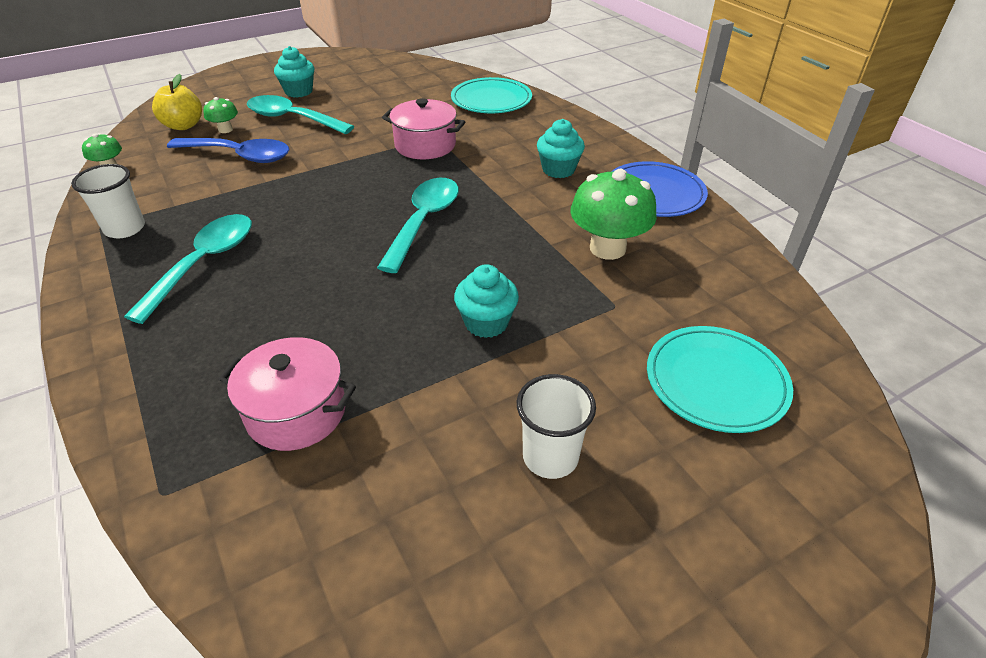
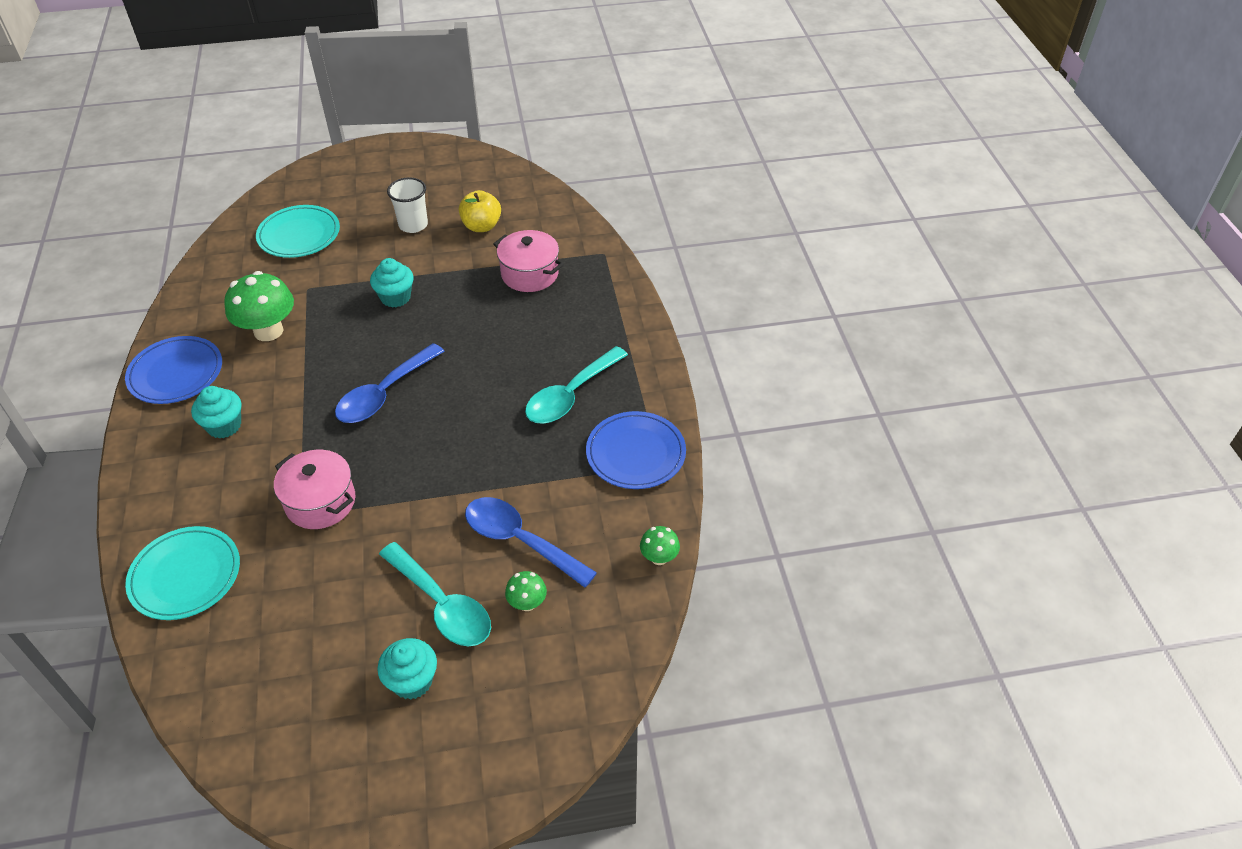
camera: 160 degrees left, 5 degrees up
white cup [71,164,145,238] -> blue plate [586,411,686,489]
yellow apple [152,74,202,130] -> yellow apple moved to [459,190,501,232]
turquoise spoon [377,178,459,273] -> blue spoon [335,343,445,423]

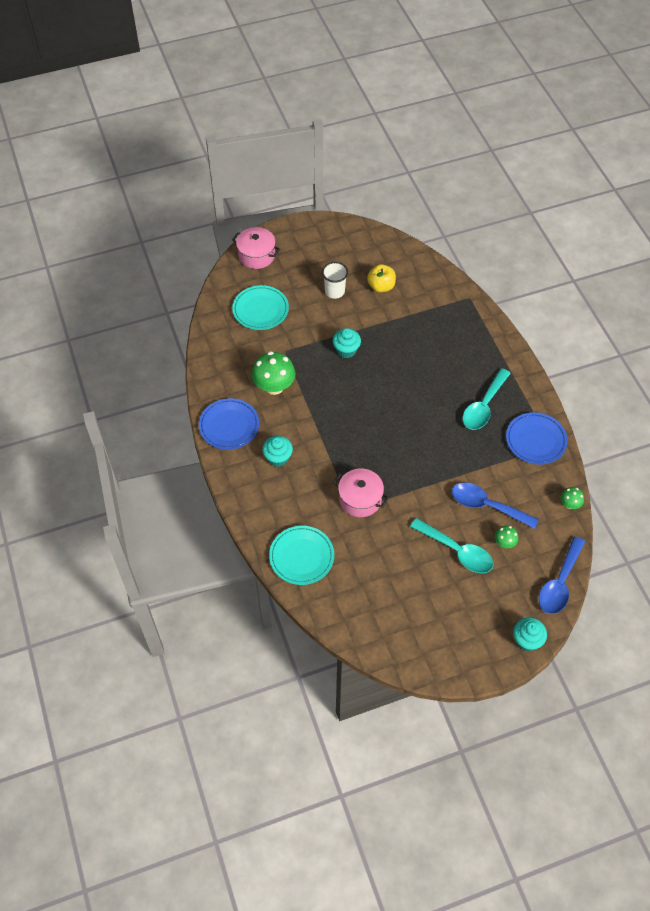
camera: 10 degrees left, 10 degrees up
blue spoon [335,343,445,423] -> blue spoon moved to [539,536,585,614]
turquoise cupcake [377,638,437,700] -> turquoise cupcake moved to [513,617,547,651]
pink pot [493,230,564,292] -> pink pot moved to [232,227,280,269]

